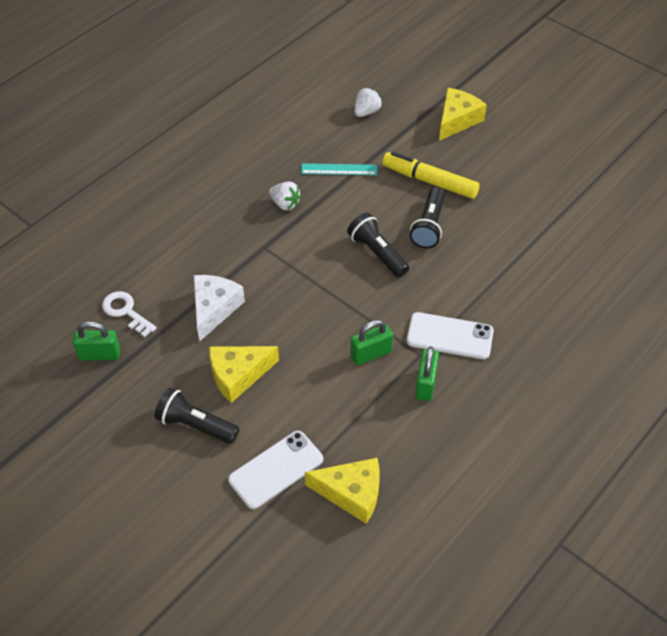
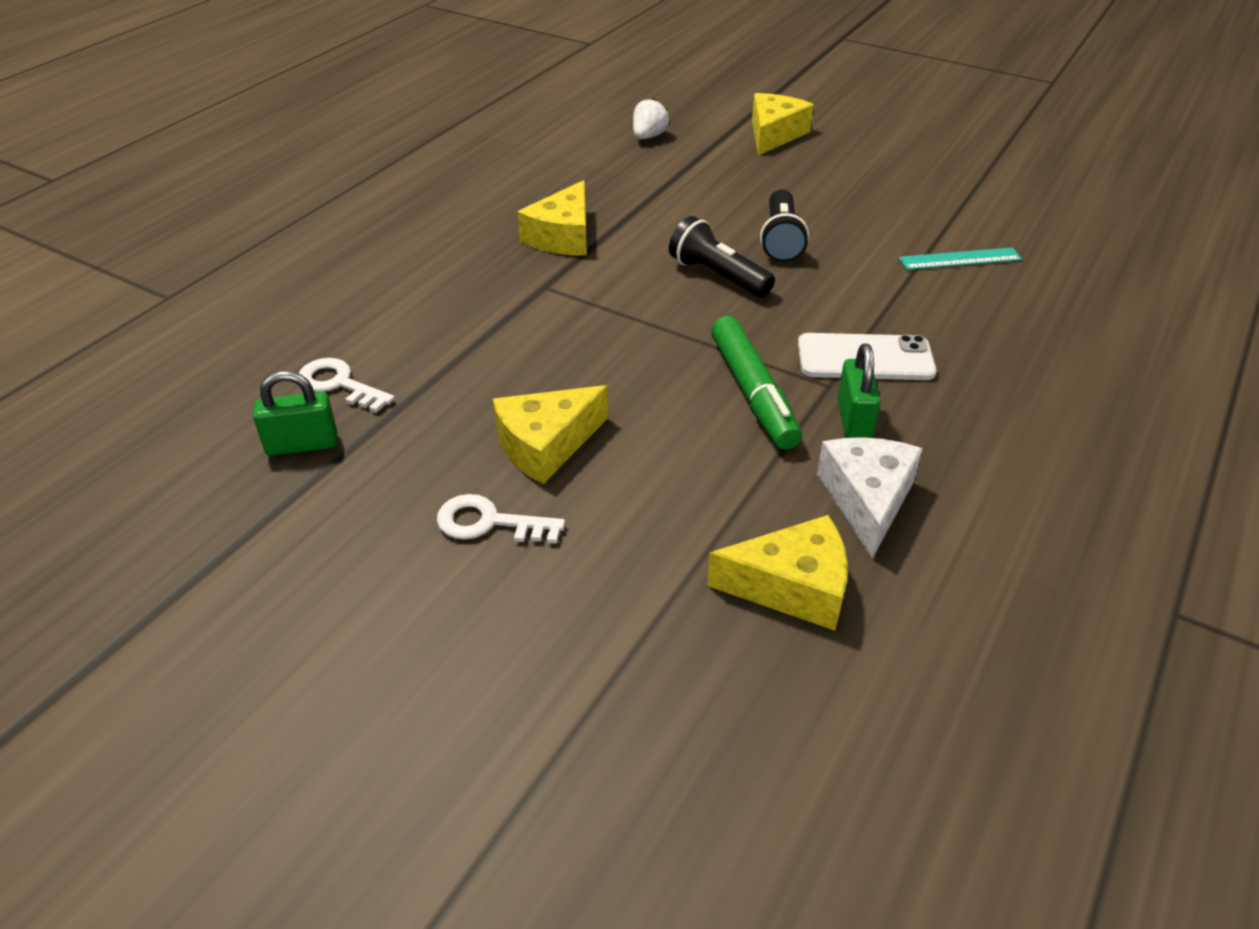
camera: 10 degrees left, 10 degrees down
black flashlight [155,388,239,444] -> white key [437,494,565,544]
white cheese [193,275,245,342] -> white cheese moved to [817,437,923,559]
white phone [228,431,323,509] -> none
white strawberry [269,181,301,210] -> yellow cheese [517,180,587,256]
turquoise ruler [301,163,377,175] -> turquoise ruler moved to [899,247,1022,270]
green padlock [350,320,393,365] -> green marker [711,316,802,449]
yellow marker [382,151,480,199] -> none

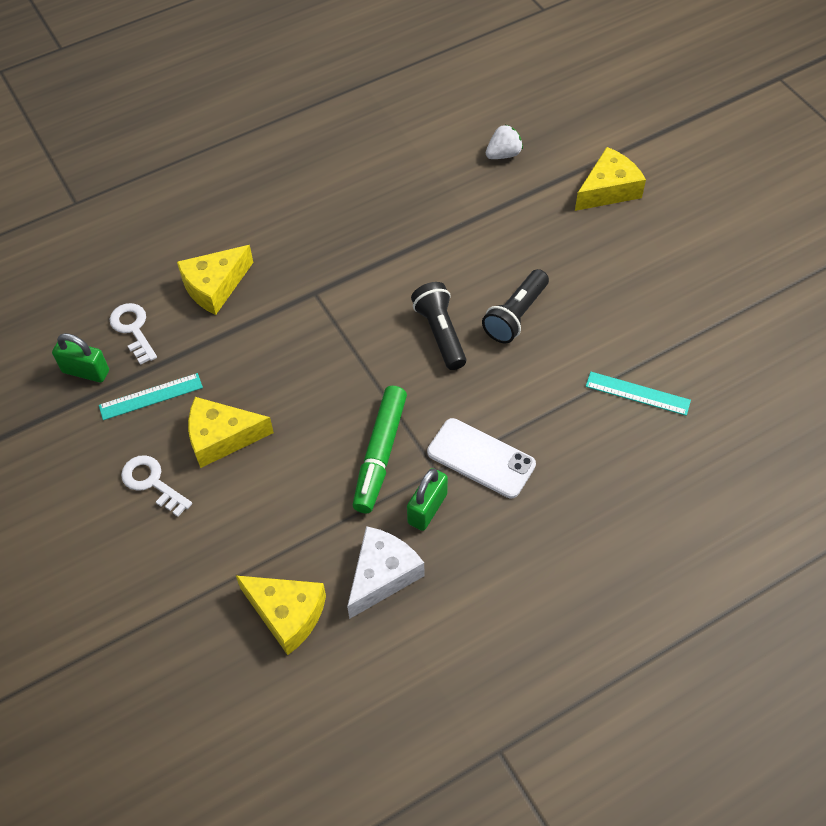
camera: 30 degrees right, 15 degrees up
yellow cheese [517,180,587,256] -> yellow cheese moved to [177,245,253,315]
none -> turquoise ruler [99,373,203,420]

